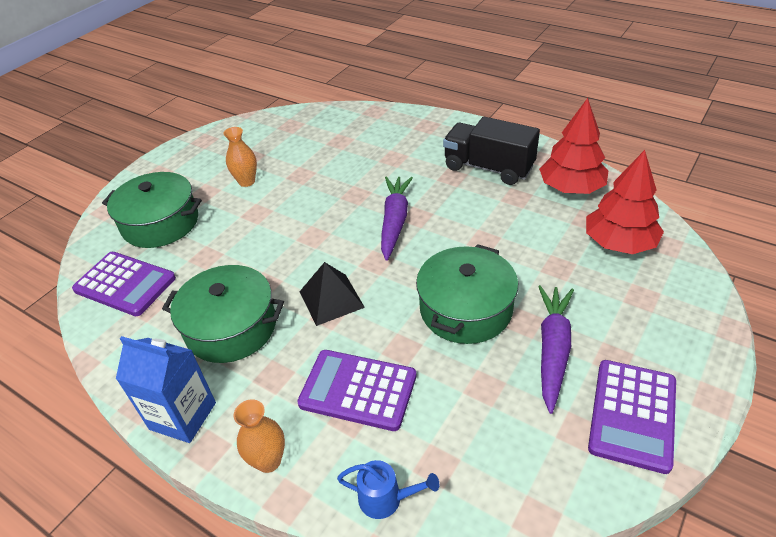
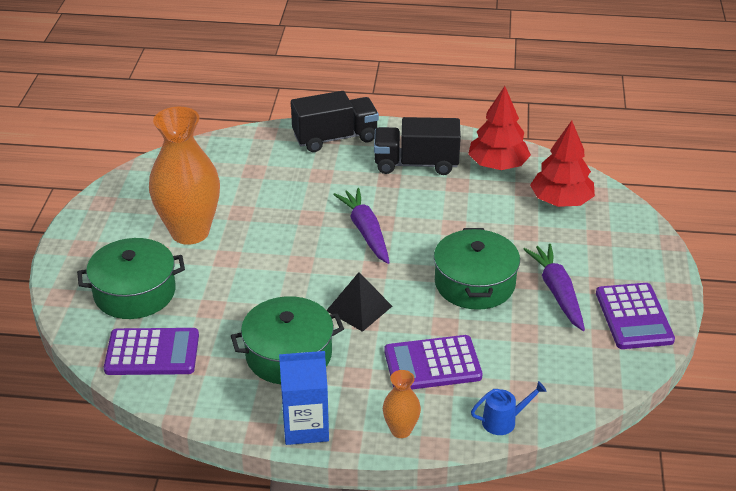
camera: 30 degrees left, 5 degrees down
orange vase [223,127,257,187] -> orange vase [149,107,220,245], size x2.19
none -> black truck [291,91,379,152]

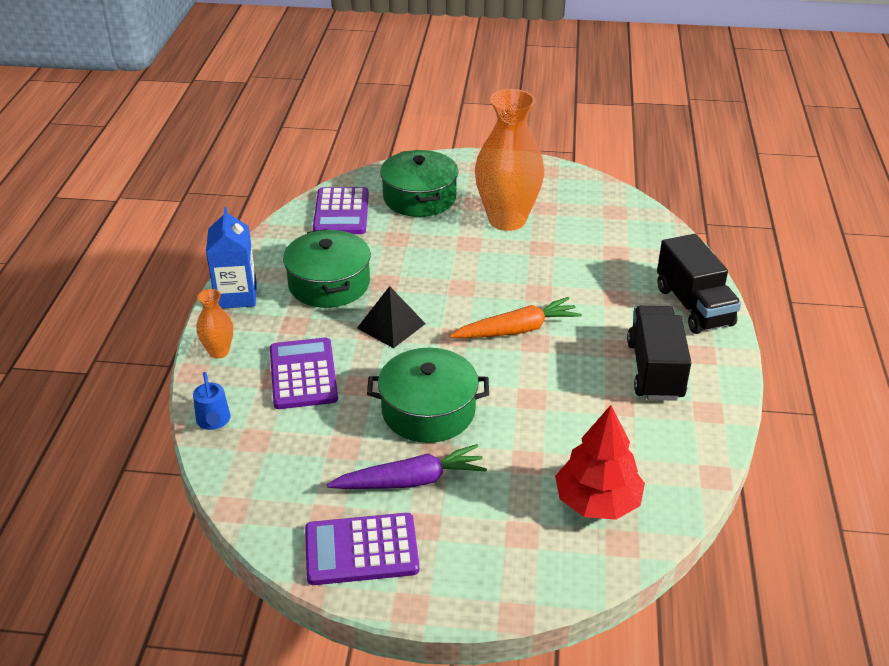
camera: 90 degrees right, 0 degrees up
purple carrot [333,188,390,264] -> orange carrot [450,297,582,338]
red tree [468,86,531,170] -> none

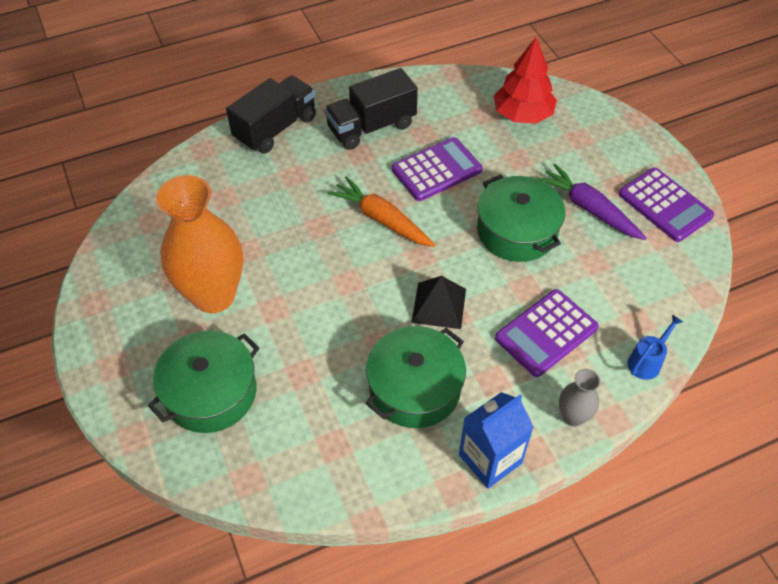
camera: 120 degrees left, 15 degrees up
orange vase [196,289,233,358] -> grey vase [559,369,600,427]
purple calculator [313,187,369,234] -> purple calculator moved to [392,137,483,201]

